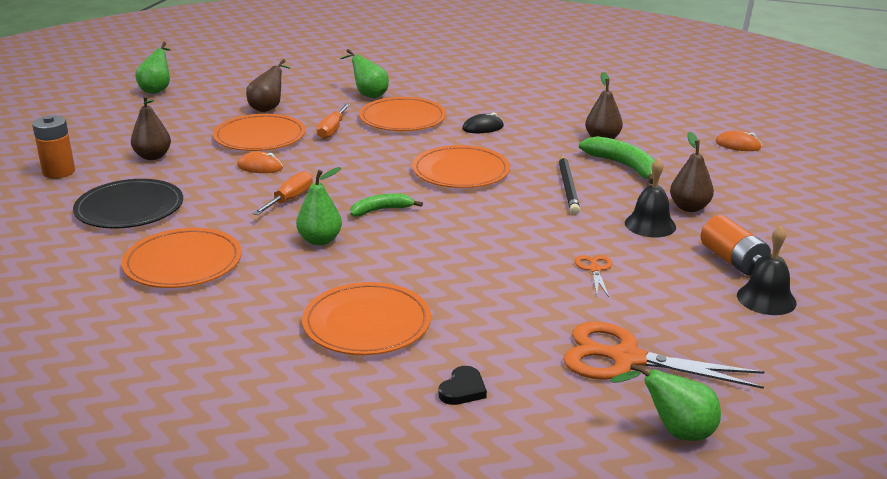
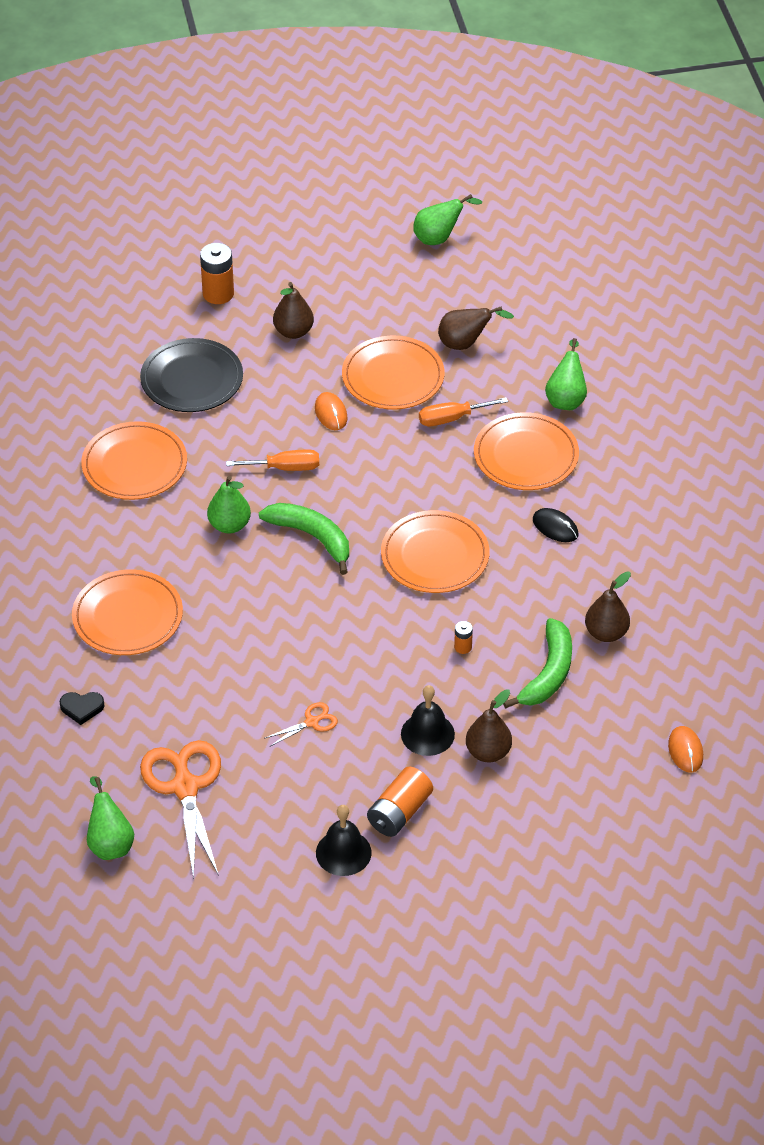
camera: 60 degrees right, 20 degrees up
green banana [350,193,423,216] -> green banana [259,503,349,575], size x1.56
black pencil [559,155,580,215] -> orange battery [454,621,473,654]

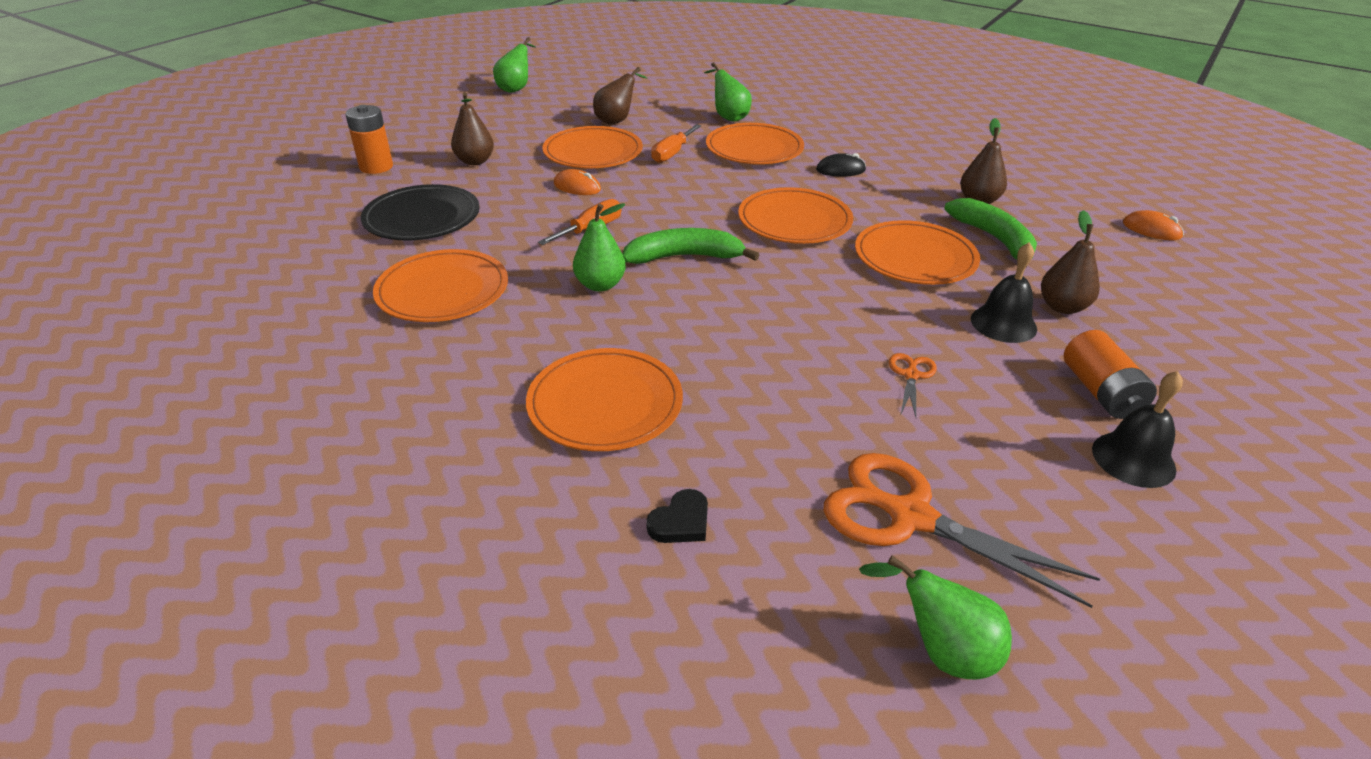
camera: 45 degrees left, 10 degrees down
orange battery [454,621,473,654] -> orange plate [855,220,980,285]

